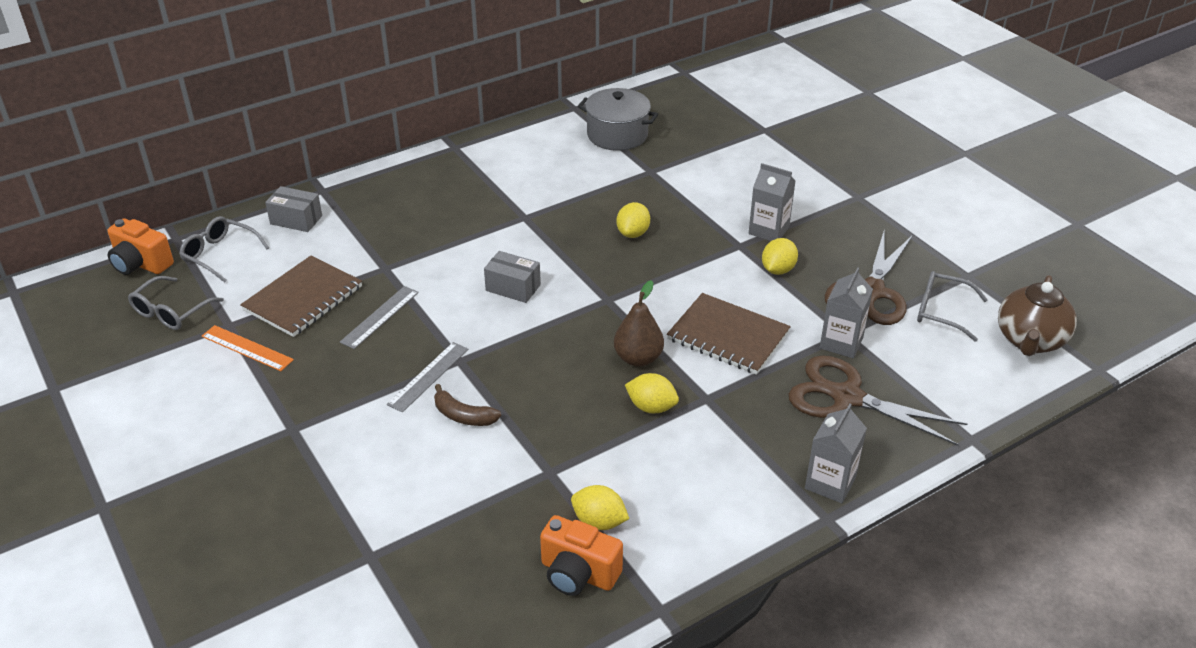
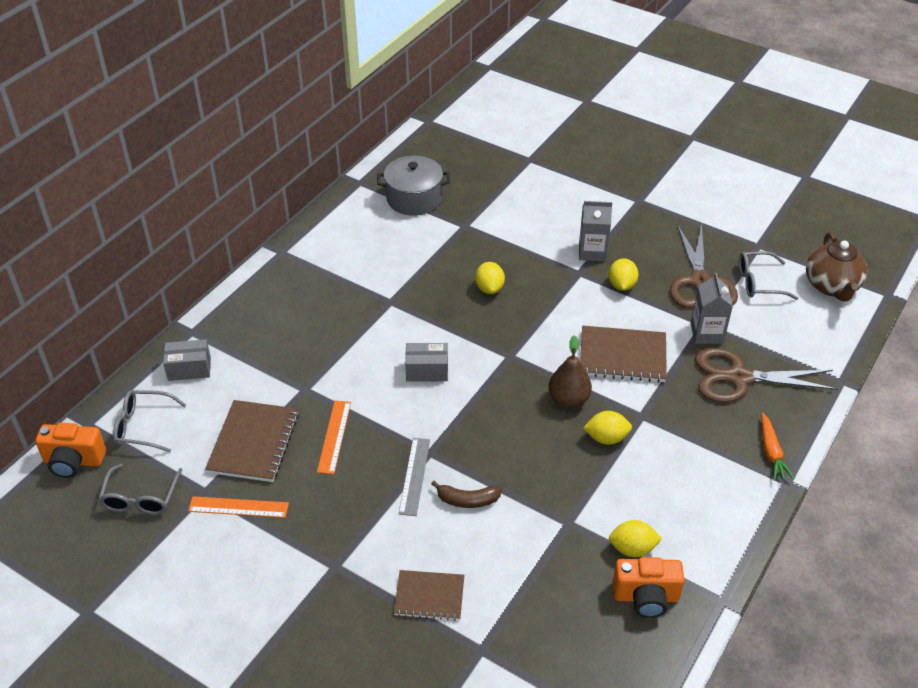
camera: 25 degrees left, 5 degrees up
grey ruler [340,286,419,349] -> orange ruler [317,401,351,474]
grey carton [805,403,867,503] -> orange carrot [761,413,794,481]
none -> brown notebook [394,570,464,621]

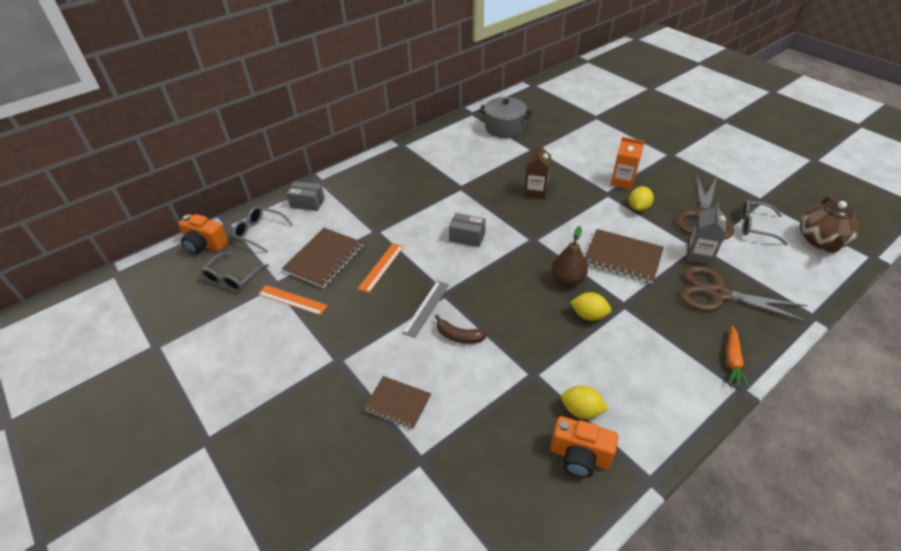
camera: 20 degrees right, 0 degrees up
yellow lemon [475,262,505,294] -> brown carton [524,143,551,199]
grey carton [579,201,612,262] -> orange carton [611,137,645,190]

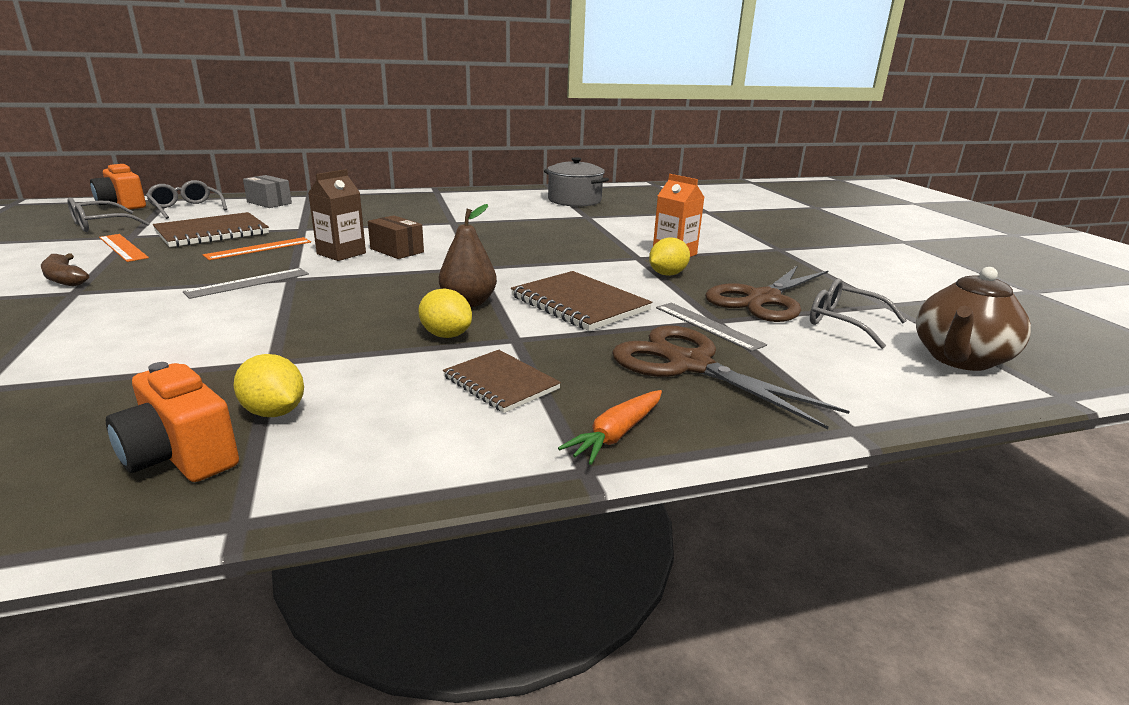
camera: 20 degrees right, 20 degrees down
brown notebook [363,376,431,430] -> brown notebook moved to [443,350,561,413]
brown banana [435,314,488,344] -> brown banana moved to [41,254,89,286]
grey box [449,213,486,247] -> brown box [368,215,424,259]
brown carton [524,143,551,199] -> brown carton moved to [308,169,366,261]
grey carton [686,203,726,265] -> grey ruler [656,303,767,352]

